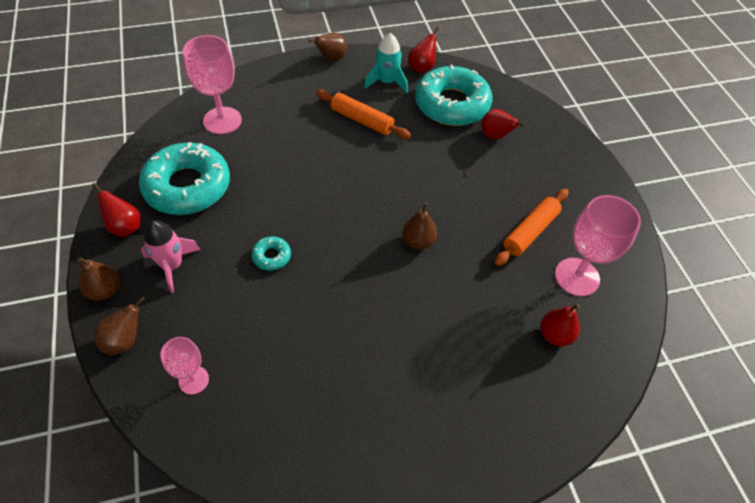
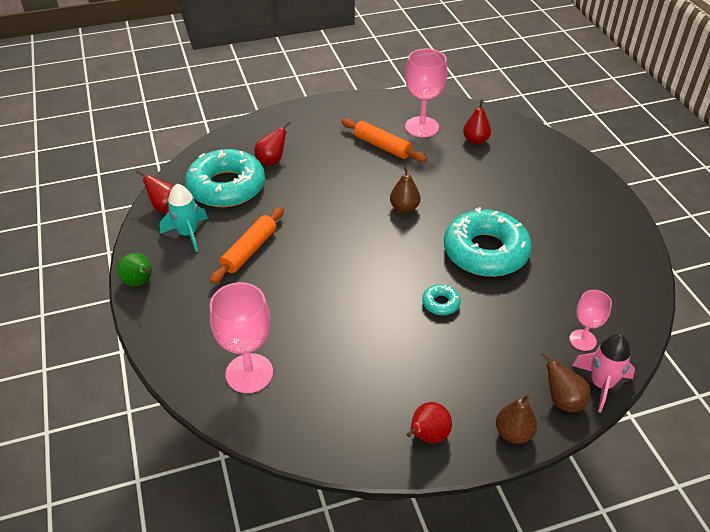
camera: 90 degrees left, 10 degrees down
turquoise donut [139,142,230,215] -> turquoise donut moved to [444,207,532,277]
pink rocket [141,220,201,293] -> pink rocket moved to [572,334,635,413]
brown pear [309,32,347,61] -> green pear [117,253,152,287]

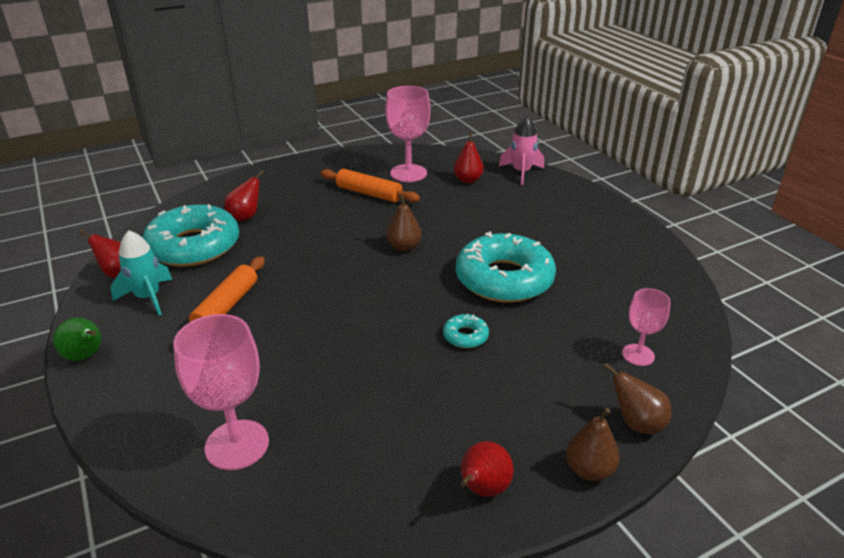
camera: 10 degrees left, 10 degrees down
pink rocket [572,334,635,413] -> pink rocket moved to [499,116,544,185]

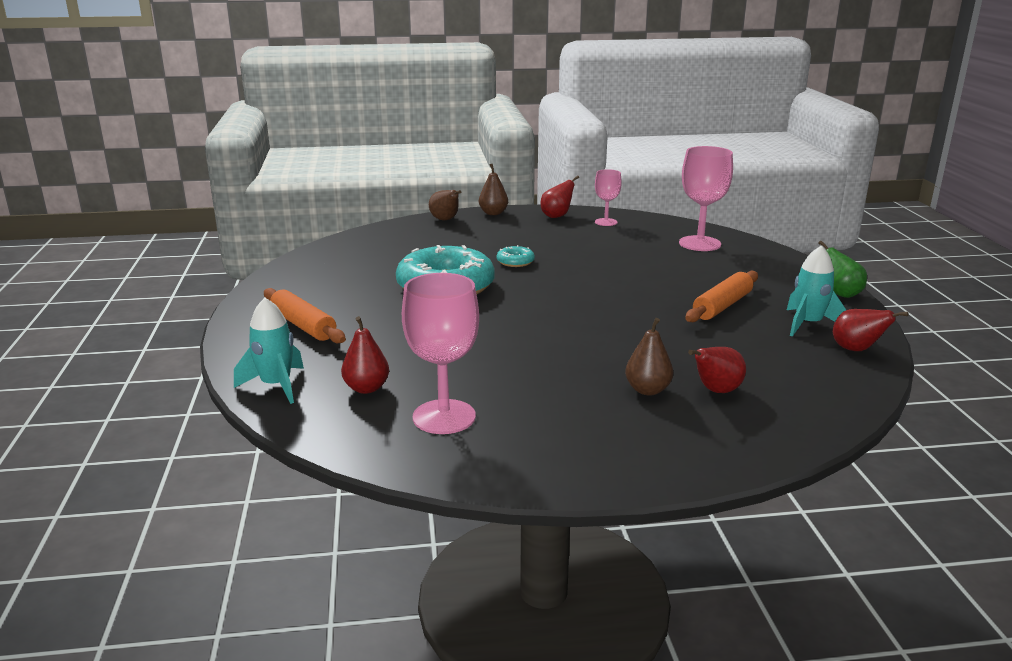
camera: 160 degrees left, 10 degrees down
turquoise donut [142,204,239,267] -> none
orange rolling pin [321,169,420,202] -> orange rolling pin moved to [264,288,346,343]
brown pear [387,194,421,251] -> brown pear moved to [625,318,673,395]
pink rocket [499,116,544,185] -> turquoise rocket [234,298,304,404]
pink goblet [622,288,670,366] -> pink goblet moved to [595,169,622,226]

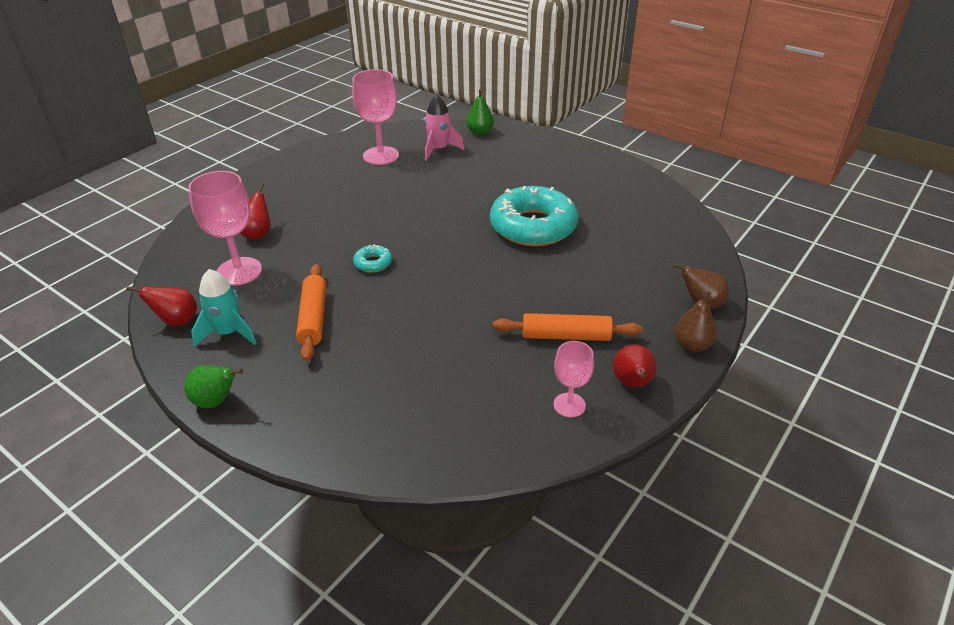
camera: 135 degrees right, 15 degrees up
turquoise rocket [234,298,304,404] -> green pear [467,89,494,135]
orange rolling pin [264,288,346,343] -> orange rolling pin moved to [493,313,642,341]
red pear [341,316,389,394] -> pink rocket [425,95,465,161]
turquoise donut [497,245,535,267] -> turquoise donut moved to [353,244,392,273]
brown pear [625,318,673,395] -> none
pink goblet [679,146,733,251] -> pink goblet moved to [188,171,262,286]

